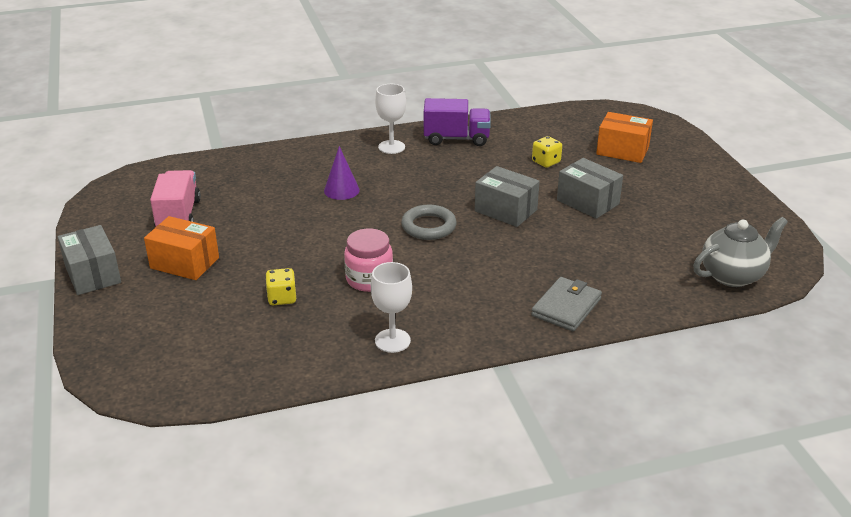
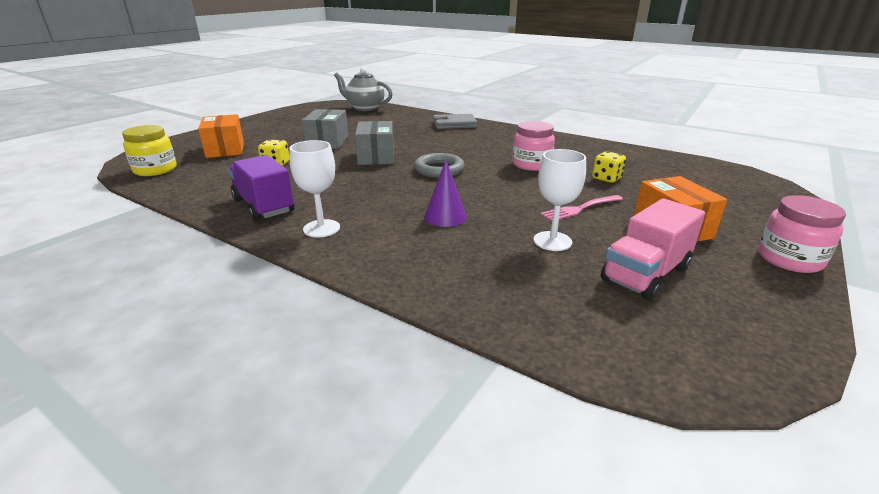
camera: 130 degrees left, 5 degrees down
grey box [58,225,121,295] -> pink jar [758,195,846,273]
white goblet [371,262,412,353] -> white goblet moved to [534,149,586,251]
none -> yellow jar [122,125,177,176]
none -> pink fork [541,195,623,221]

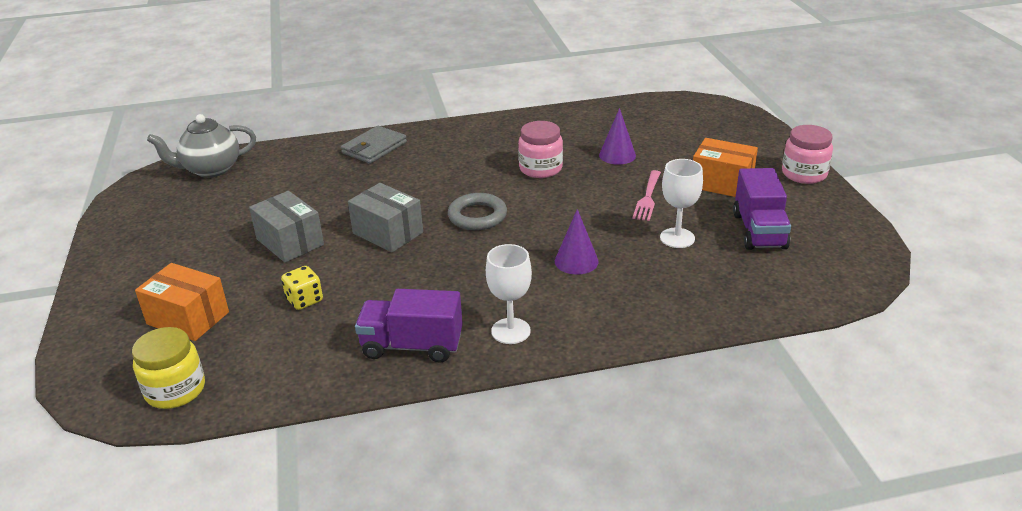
camera: 45 degrees left, 5 degrees up
yellow dice [592,151,626,183] -> purple cone [599,108,636,165]
pink truck [601,198,705,300] -> purple truck [733,168,791,250]

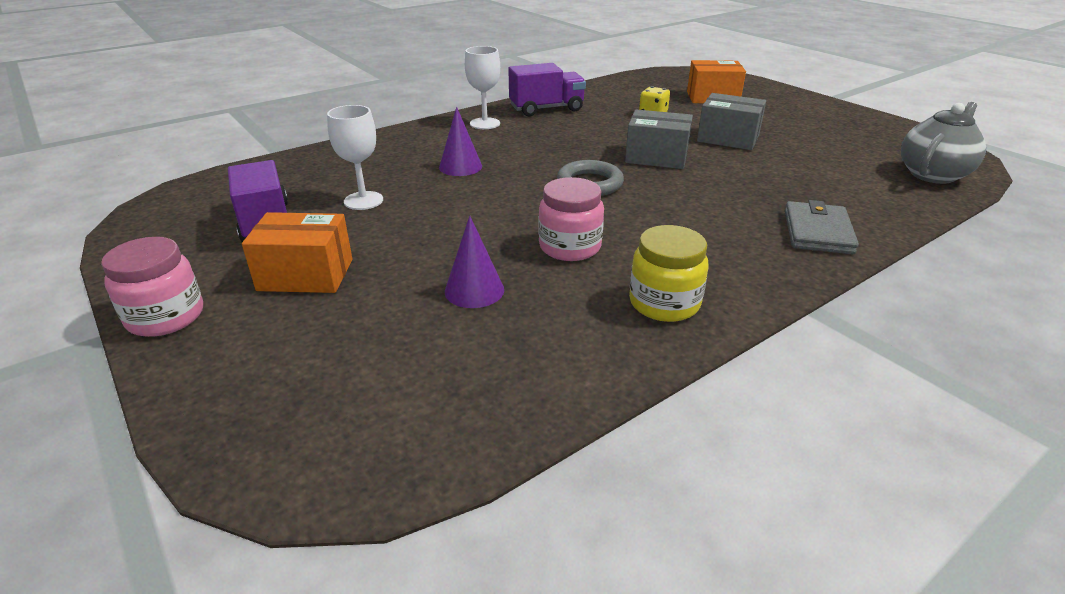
camera: 155 degrees right, 0 degrees up
yellow jar [132,327,205,409] -> yellow jar moved to [629,225,709,322]
pink fork [632,170,661,221] -> none

